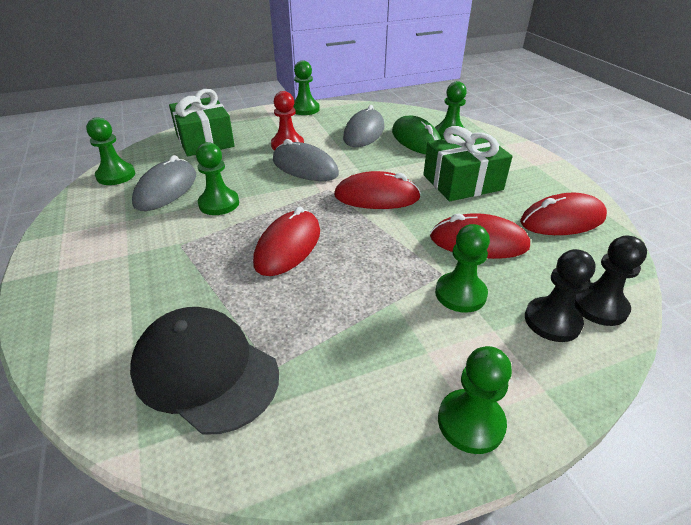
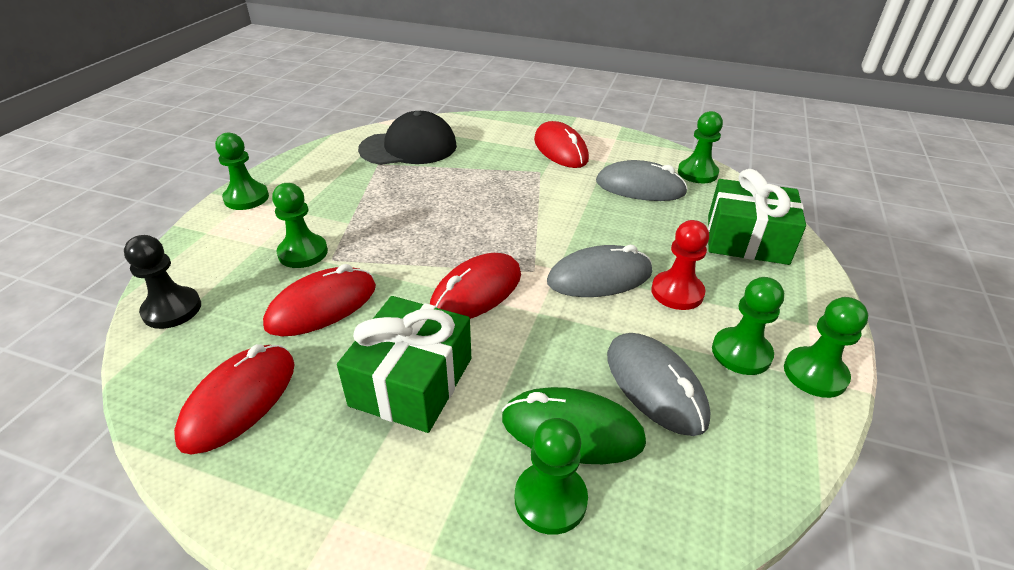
camera: 130 degrees right, 0 degrees up
grey mouse [132,155,196,211] -> grey mouse turned 45 degrees counterclockwise [596,160,688,201]
green pawn [196,142,239,215] -> green pawn moved to [712,277,784,375]
red mouse [253,206,320,276] -> red mouse moved to [534,121,589,168]
black pawn [525,249,596,342] -> none

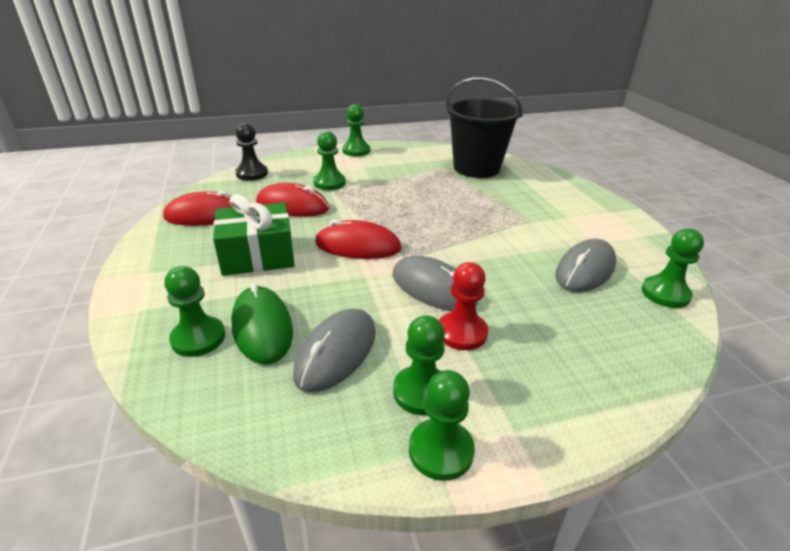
camera: 55 degrees right, 5 degrees down
black cap [358,111,457,165] -> black bucket [446,77,523,178]
red mouse [534,121,589,168] -> none
grey mouse [596,160,688,201] -> grey mouse turned 60 degrees clockwise [555,239,616,292]
green gift [708,169,806,265] -> none

